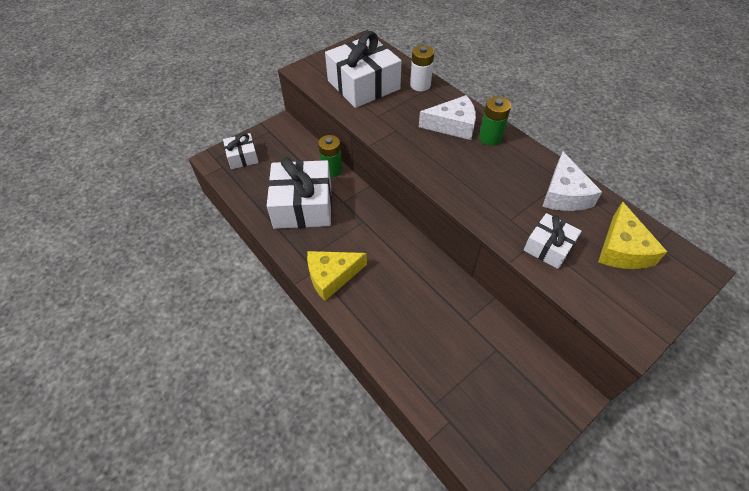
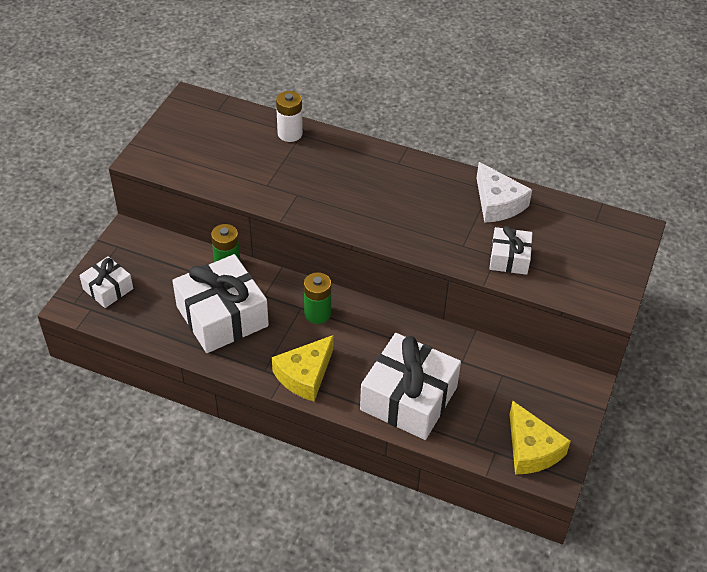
camera: 30 degrees left, 5 degrees down
white gift [325,31,402,108] -> white gift moved to [360,333,461,440]
white cheese [419,95,476,140] -> none
green battery [479,97,511,146] -> green battery moved to [304,272,331,324]
yellow cheese [598,202,667,269] -> yellow cheese moved to [509,401,571,475]

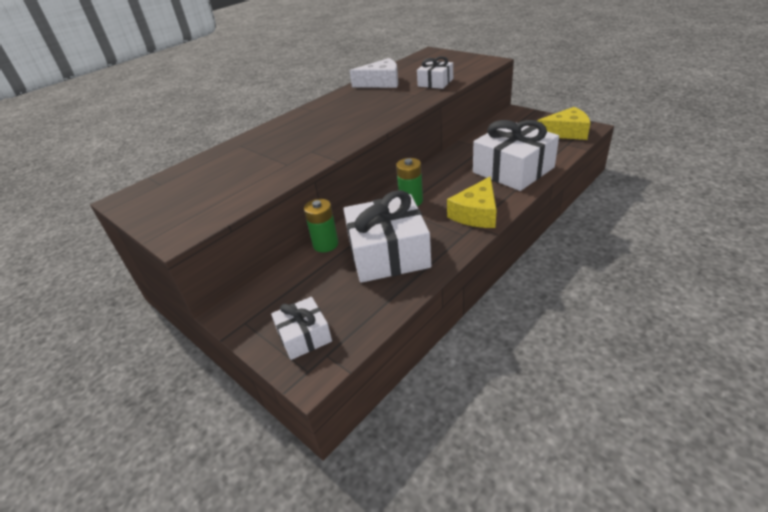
camera: 65 degrees left, 10 degrees down
yellow cheese [272,335,334,401] -> yellow cheese turned 60 degrees clockwise [447,177,497,228]
white battery [276,91,303,142] -> none

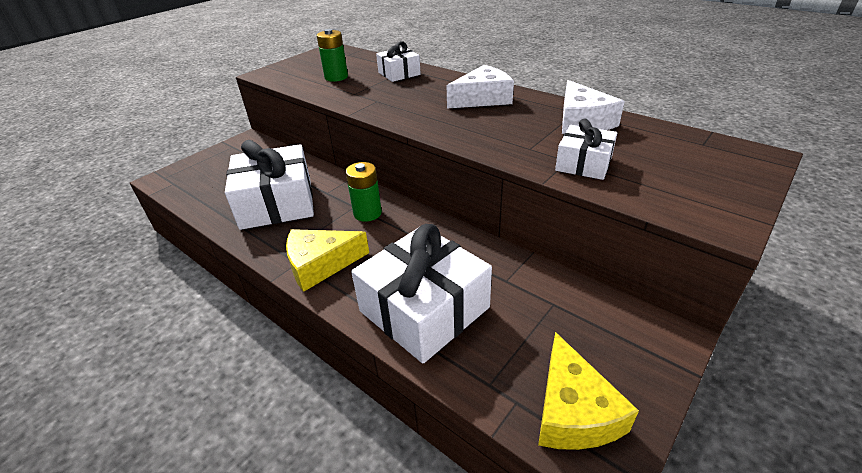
camera: 85 degrees right, 0 degrees up
white gift [271,297,332,360] -> white gift moved to [376,41,421,82]
green battery [304,199,338,252] -> green battery moved to [316,29,348,82]
yellow cheese [447,177,497,228] -> yellow cheese turned 45 degrees counterclockwise [286,229,369,292]
none -> white cheese [447,65,514,108]

